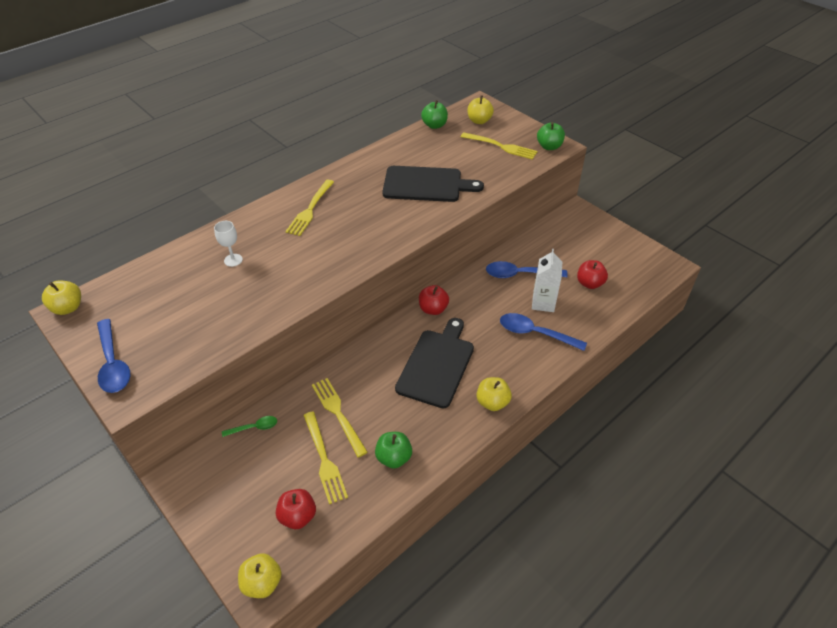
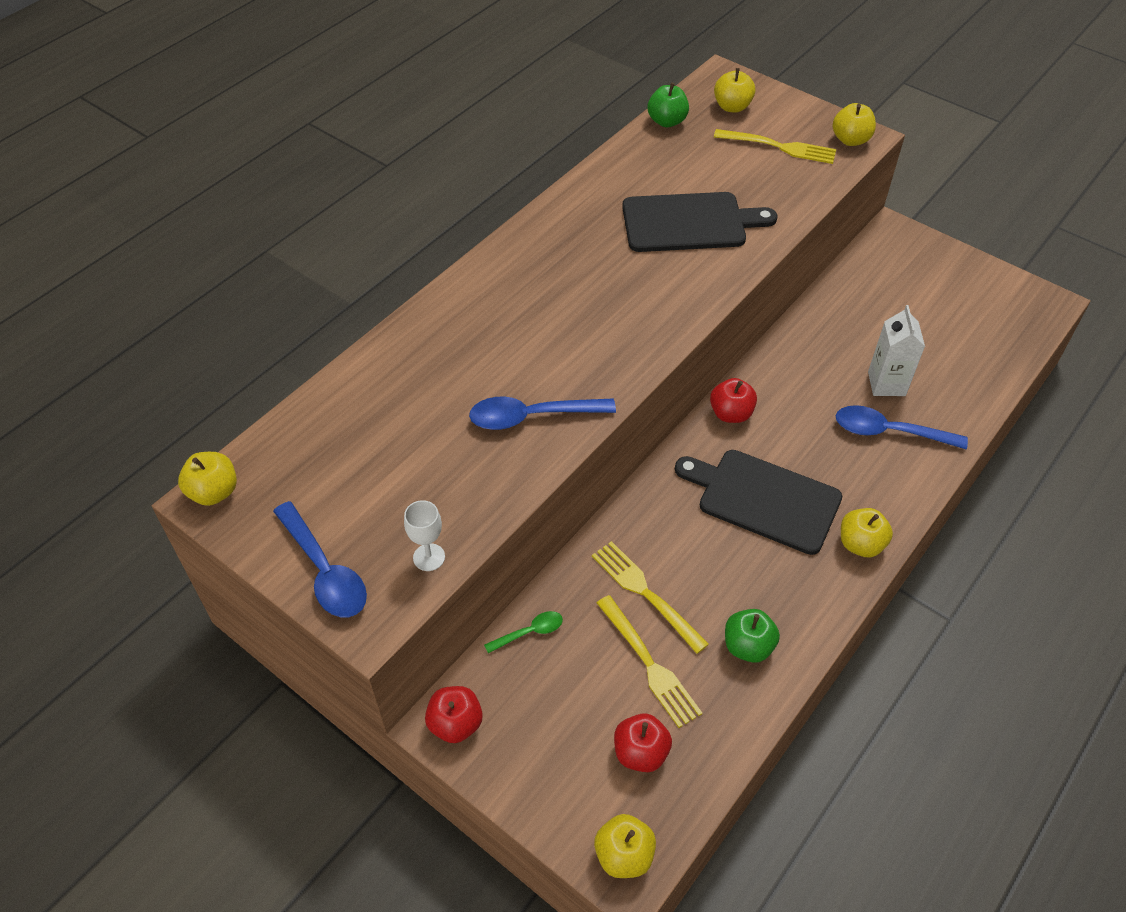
camera: 10 degrees left, 5 degrees up
white goblet [214,221,243,267] -> white goblet moved to [404,500,445,571]
yellow fork [285,180,334,236] -> none
black cutting board [395,318,474,409] -> black cutting board turned 75 degrees counterclockwise [675,450,842,555]
blue spoon [486,261,568,278] -> blue spoon moved to [469,397,616,430]
green apple [537,122,565,150] -> yellow apple [833,103,876,146]
red apple [577,260,608,289] -> red apple moved to [425,686,483,743]

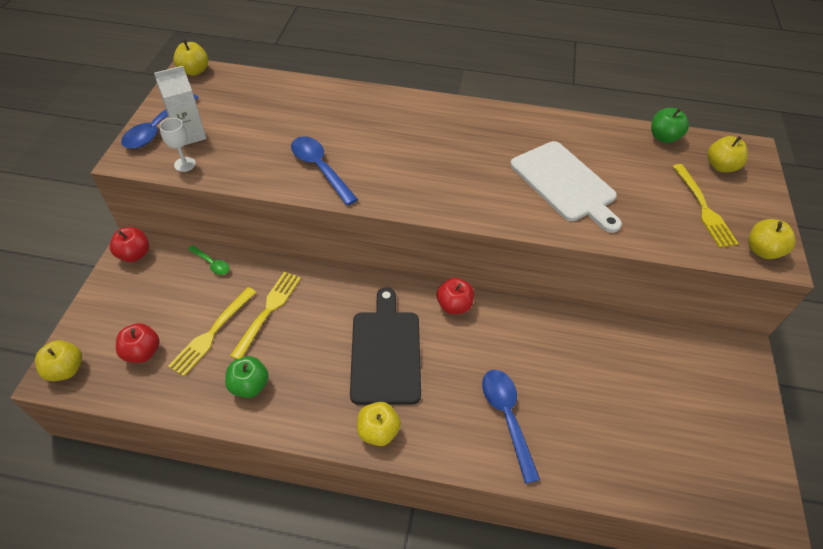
camera: 60 degrees right, 0 degrees up
black cutting board [622,192,777,252] -> white cutting board [510,141,622,233]
white carton [868,305,925,396] -> white carton moved to [154,66,207,145]

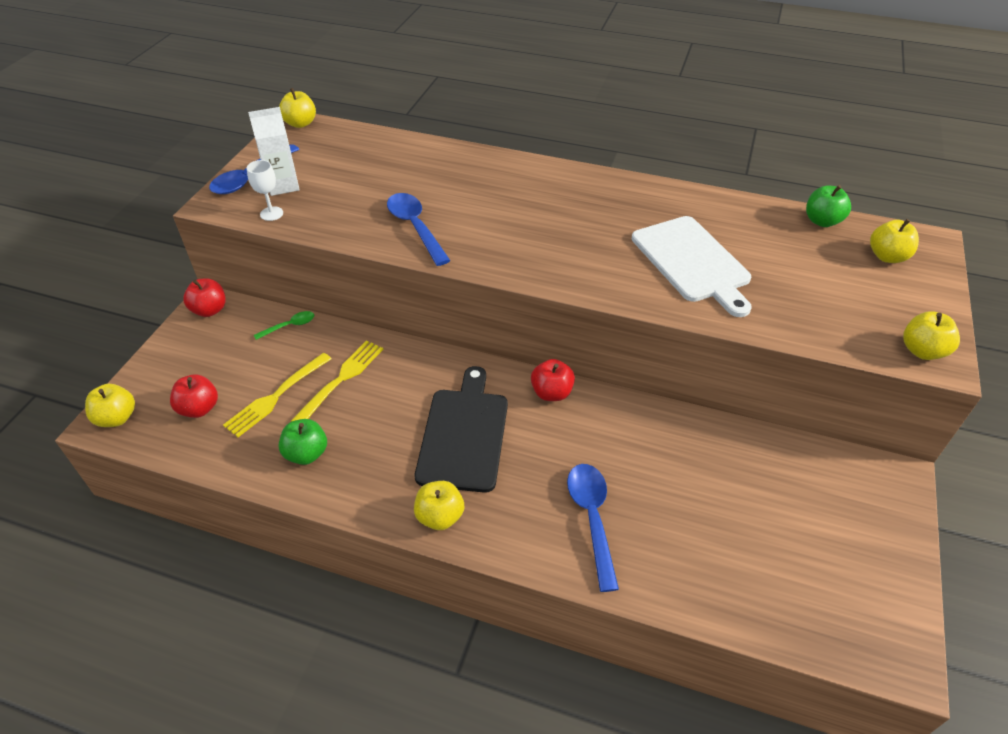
camera: 10 degrees right, 5 degrees down
green spoon [188,245,230,275] -> green spoon turned 75 degrees counterclockwise [254,311,314,340]
yellow fork [672,164,739,248] -> none

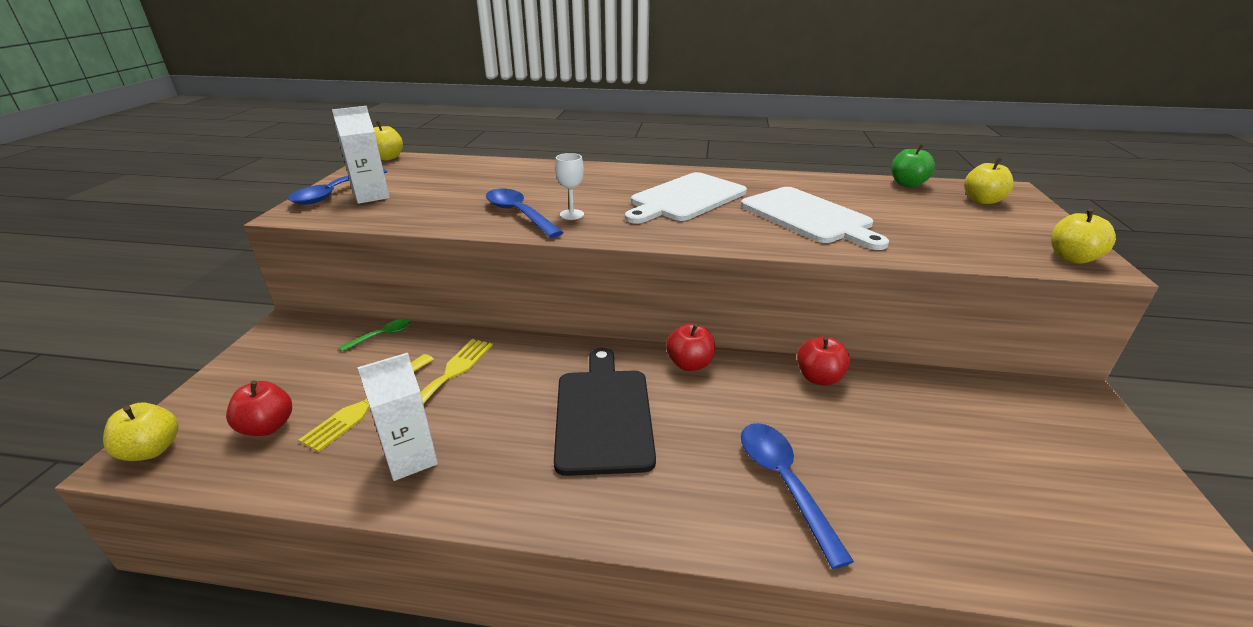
camera: 10 degrees left, 15 degrees down
red apple [183,278,226,317] -> red apple moved to [797,336,850,386]
white goblet [247,160,283,221] -> white goblet moved to [555,153,584,220]
green apple [279,419,327,465] -> white carton [357,353,438,481]
yellow apple [414,481,464,530] -> none
none -> white cutting board [625,172,747,224]

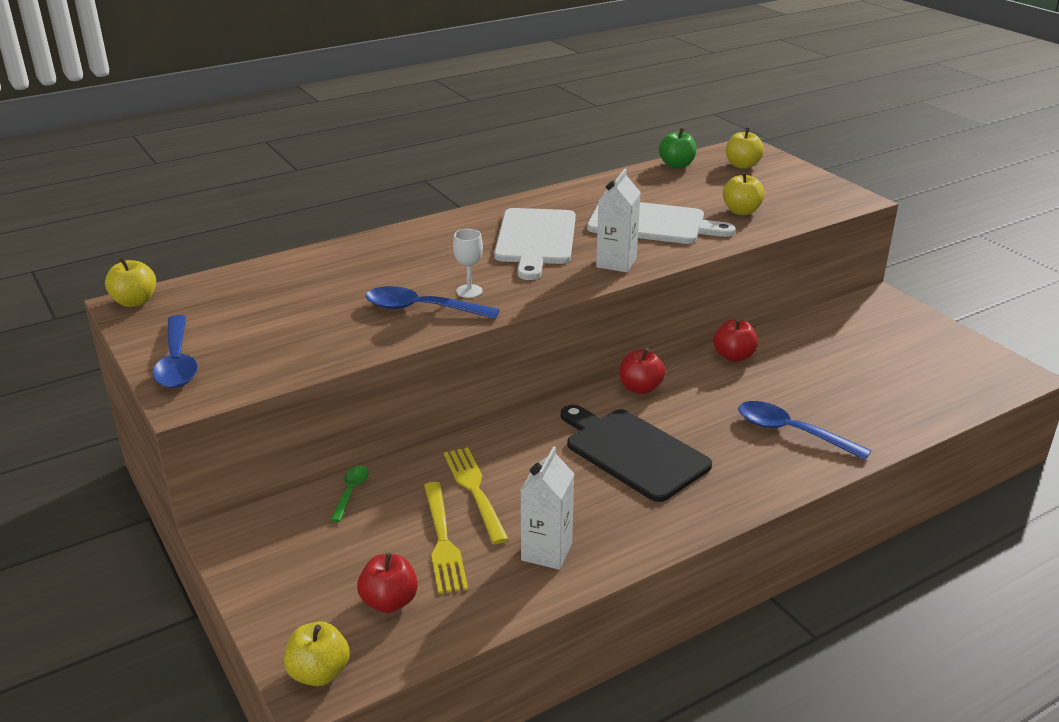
camera: 40 degrees left, 0 degrees up
white carton [332,106,390,204] -> white carton moved to [596,169,641,272]
yellow apple [1051,208,1116,264] -> yellow apple moved to [723,172,765,215]

